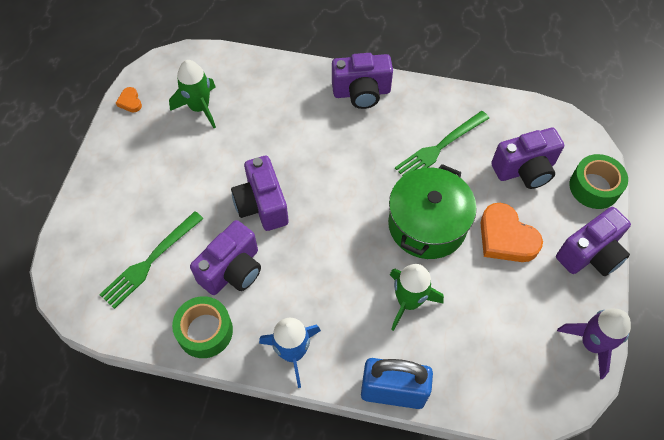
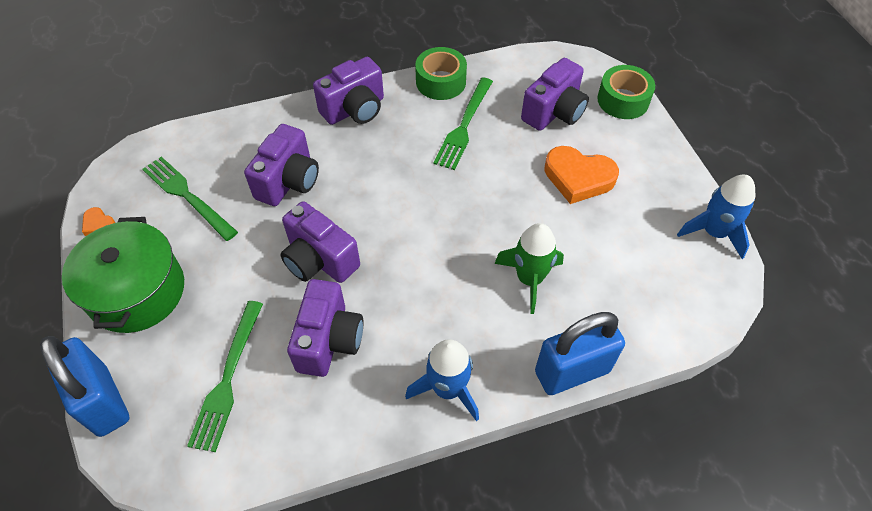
camera: 30 degrees left, 5 degrees down
green rocket [169,60,216,128] -> green fork [142,157,238,241]
green tape [172,296,233,358] -> green tape moved to [415,47,467,100]
green pot [388,164,477,259] -> green pot moved to [62,217,184,333]
purple camera [556,207,631,276] -> purple camera moved to [244,124,319,206]
purple rocket [557,308,631,379] -> blue rocket [677,175,755,259]
none -> blue padlock [40,336,130,437]

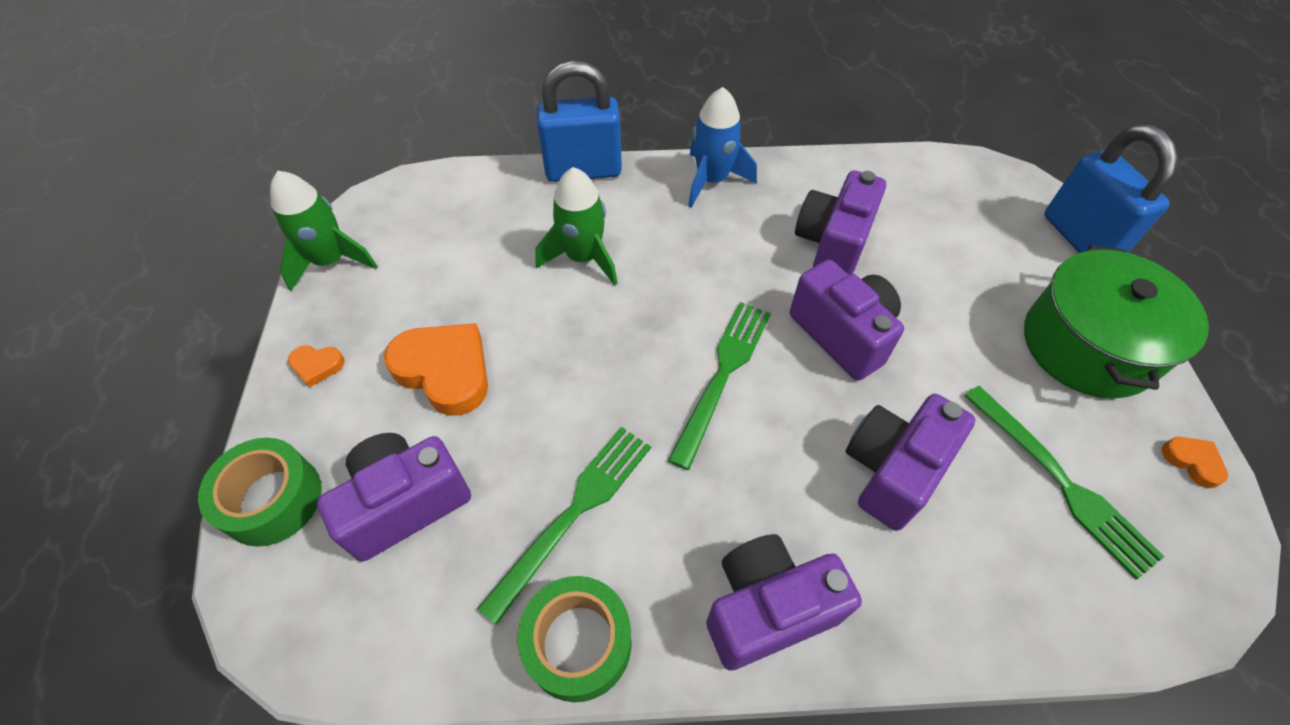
camera: 165 degrees left, 0 degrees up
green fork [187,301,263,452] -> green fork moved to [668,302,771,470]
blue rocket [677,175,755,259] -> green rocket [270,171,377,291]
none -> orange heart [288,346,345,387]

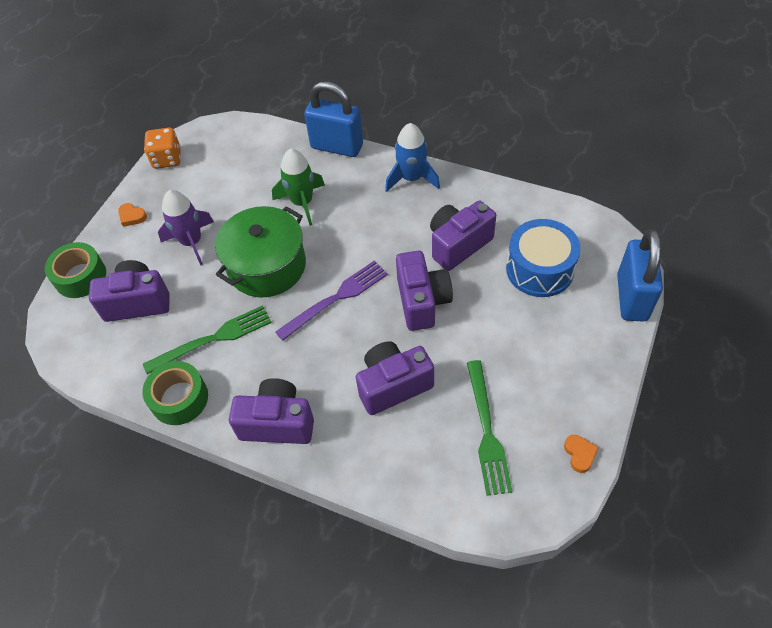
camera: 30 degrees right, 0 degrees up
green rocket [270,171,377,291] -> orange dice [144,128,181,169]
orange heart [384,323,488,416] -> purple rocket [158,190,214,265]
green fork [668,302,771,470] -> purple fork [275,261,388,341]
green pot [1024,245,1209,399] -> green pot moved to [215,206,306,297]
none -> blue drum [506,219,581,297]

